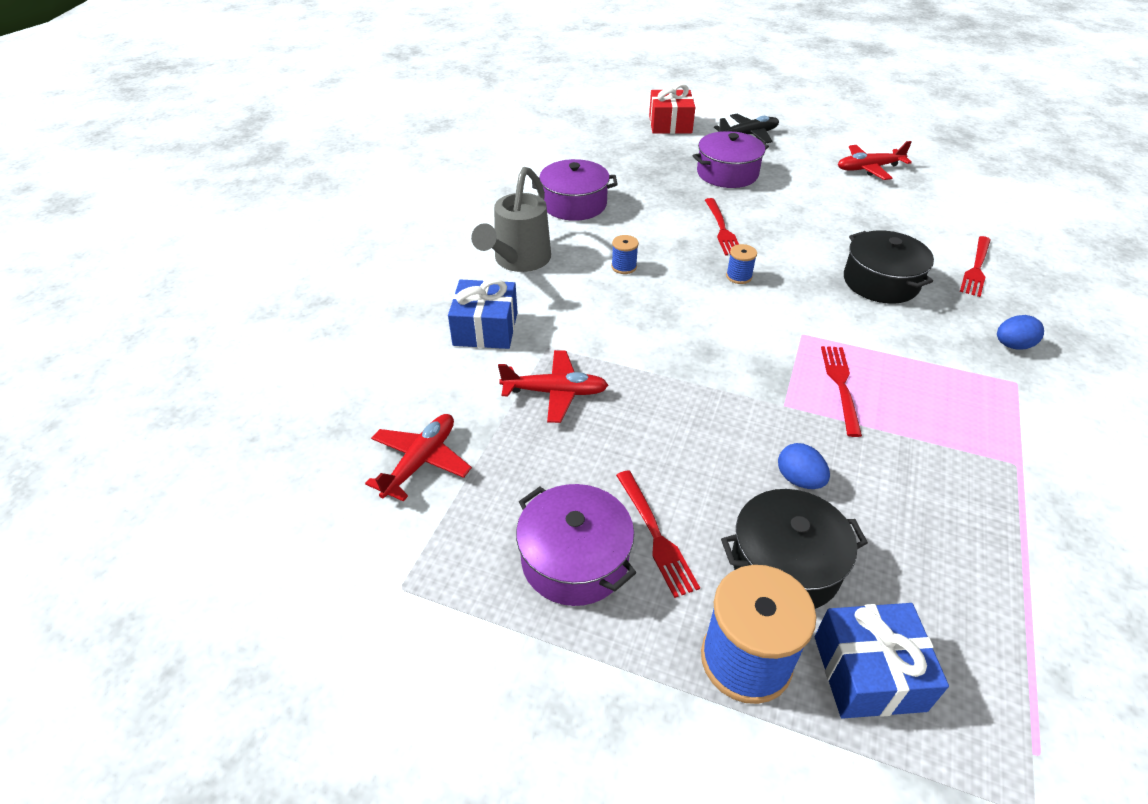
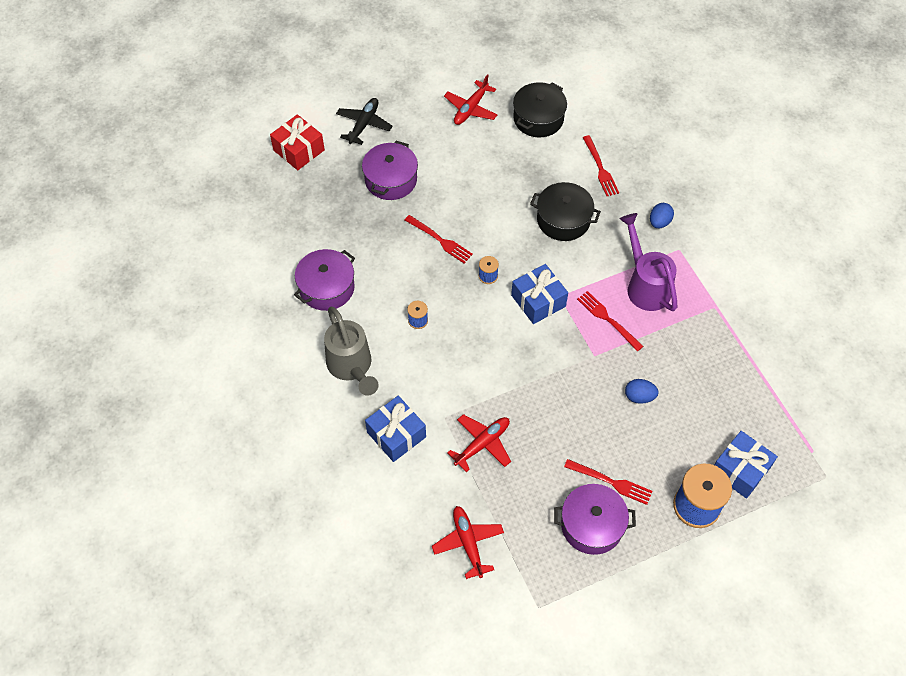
camera: 45 degrees left, 15 degrees up
black pot [721,489,868,609] -> black pot moved to [513,82,567,137]
none -> blue gift [511,264,568,324]
none -> purple watering can [619,213,677,311]

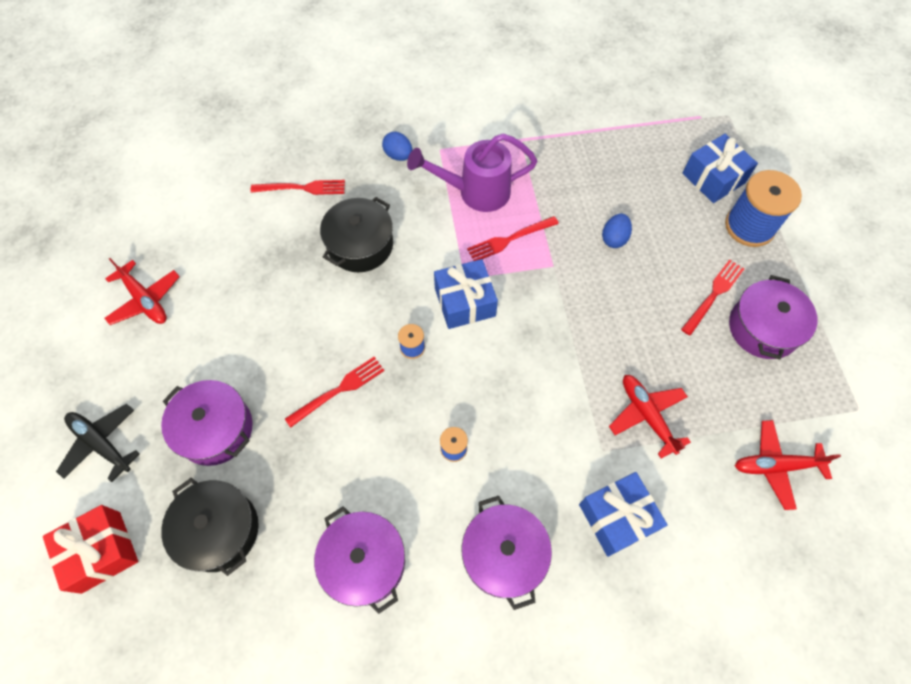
camera: 75 degrees left, 5 degrees up
grey watering can [324,306,379,396] -> purple pot [462,496,552,610]
black pot [513,82,567,137] -> black pot moved to [161,478,259,576]

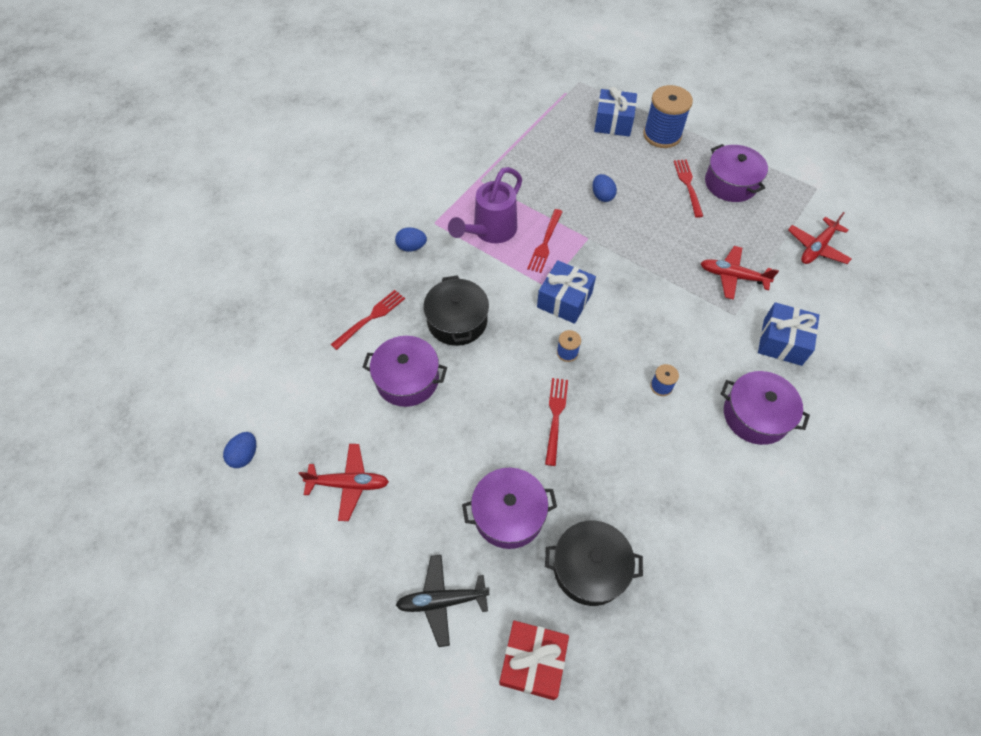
camera: 45 degrees left, 5 degrees down
purple pot [314,506,405,614] -> purple pot moved to [362,336,447,407]
none -> blue egg [223,432,256,468]

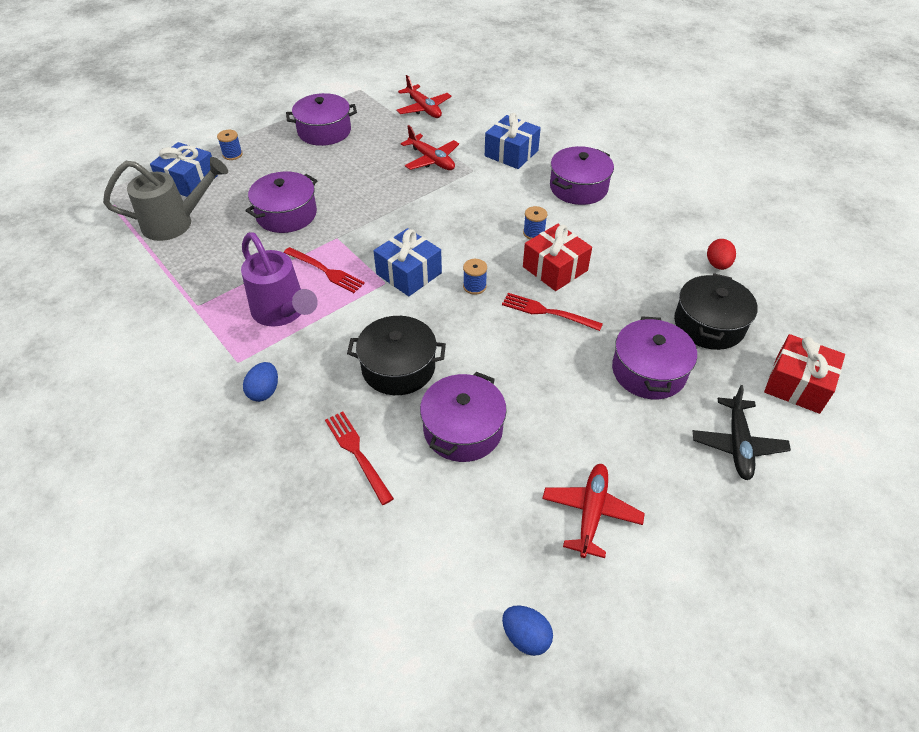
camera: 75 degrees left, 10 degrees down
blue egg [592,174,617,202] -> purple pot [245,171,317,233]
blue spool [643,85,693,148] -> blue spool [217,130,243,160], size x0.46
red fork [674,160,703,218] -> none
red plane [701,246,779,300] -> red plane turned 75 degrees counterclockwise [401,125,459,170]
none -> grey watering can [103,157,228,241]
none -> red gift [523,224,592,291]
none -> red egg [707,239,736,270]

